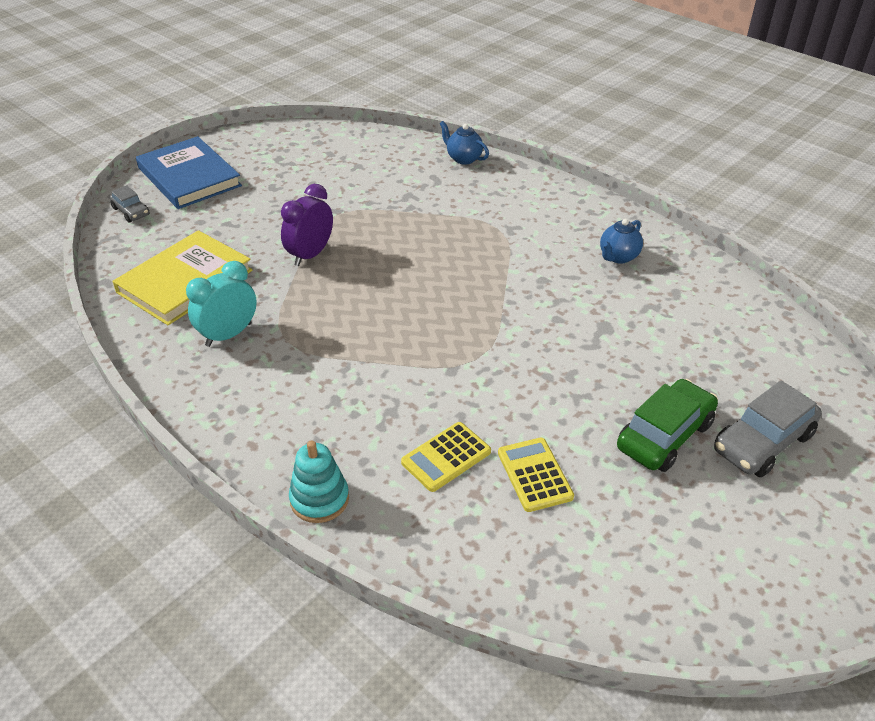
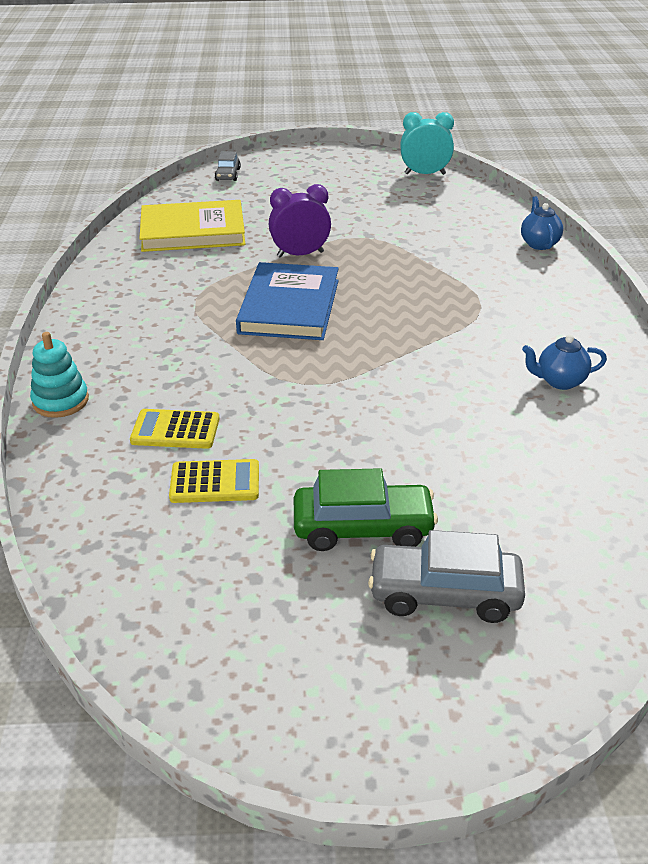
camera: 45 degrees right, 5 degrees down
blue book [136,136,242,209] -> blue book moved to [236,262,339,340]
turquoise clock [186,261,257,347] -> turquoise clock moved to [400,112,454,175]
yellow calculator [498,438,574,512] -> yellow calculator turned 60 degrees clockwise [169,459,259,503]

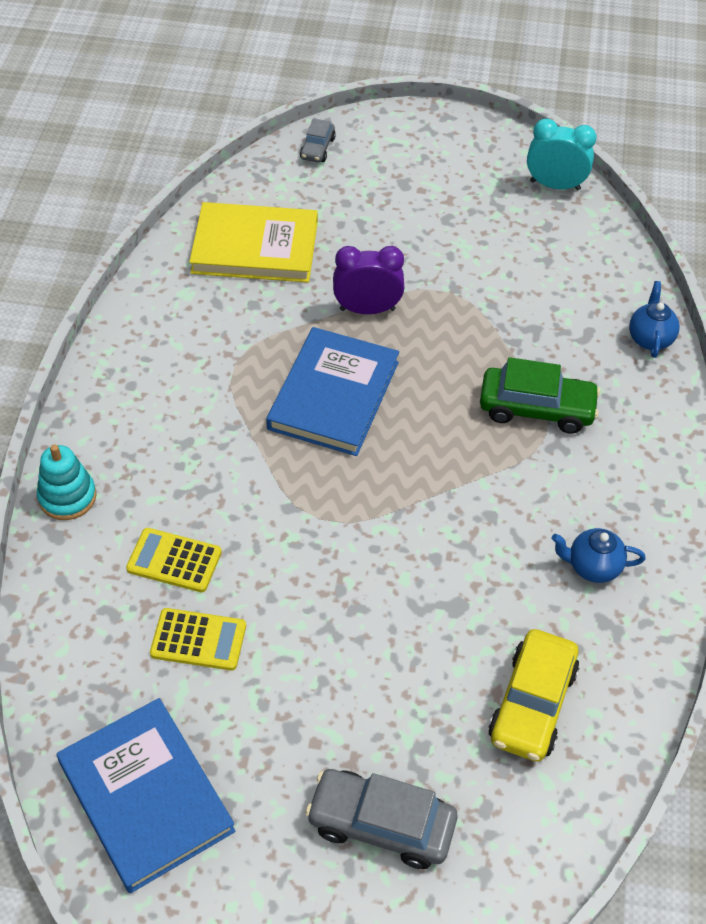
camera: 10 degrees right, 15 degrees up
green car [294,468,438,551] -> green car moved to [480,357,600,434]
none -> blue book [57,698,235,893]
none -> yellow car [488,629,579,762]

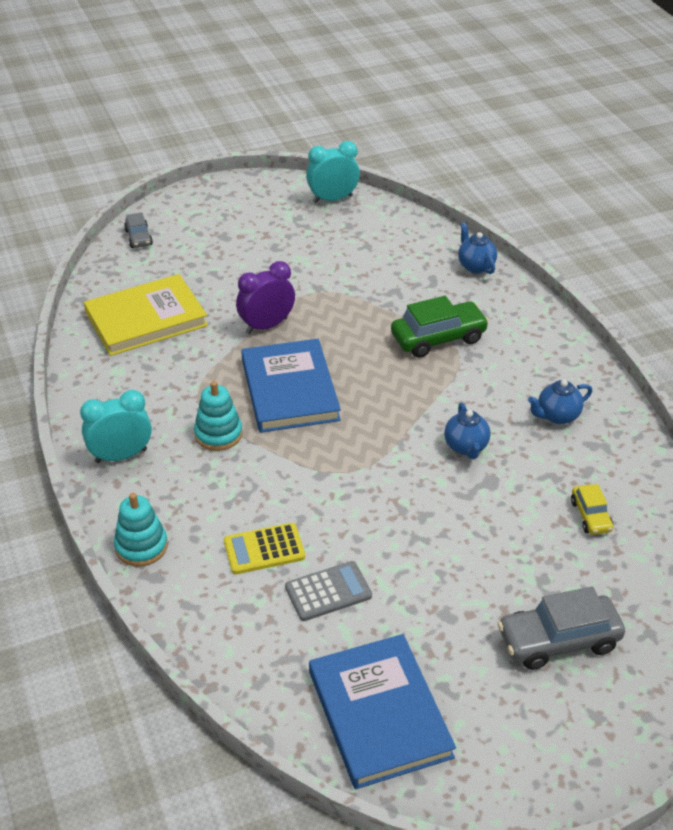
camera: 30 degrees left, 10 degrees down
blue book [57,698,235,893] -> blue book turned 45 degrees clockwise [309,634,456,789]
yellow calculator [150,608,246,671] -> grey calculator [285,561,372,621]
yellow car [488,629,579,762] -> yellow car [571,484,613,535], size x0.55
none -> turquoise clock [80,390,152,463]
none -> turquoise stacking toy [194,381,243,451]
none -> blue teapot [444,402,490,459]

